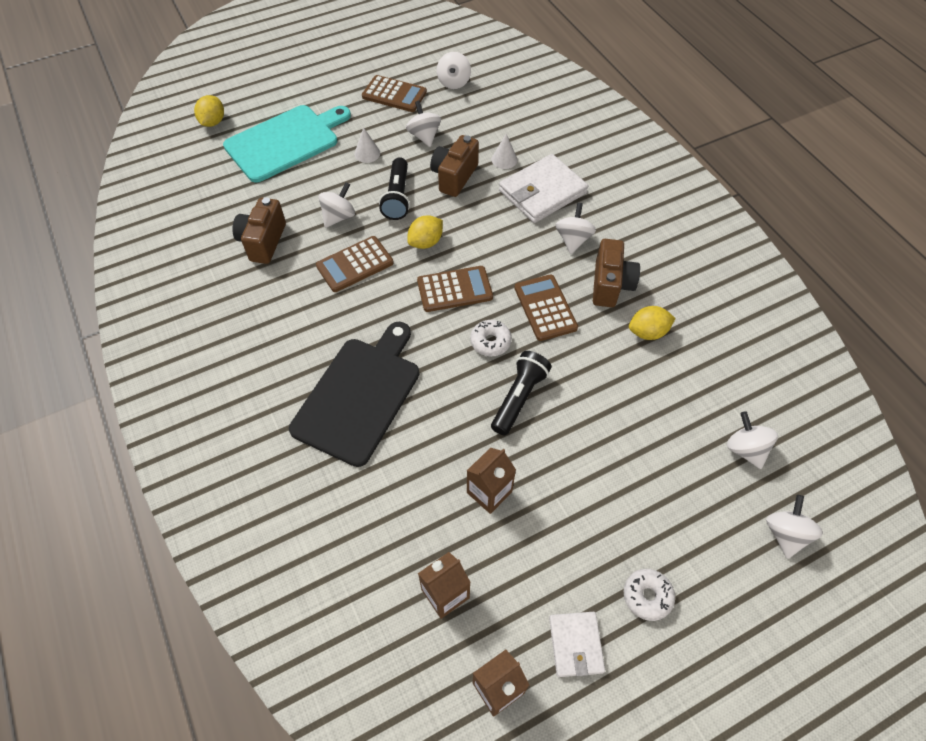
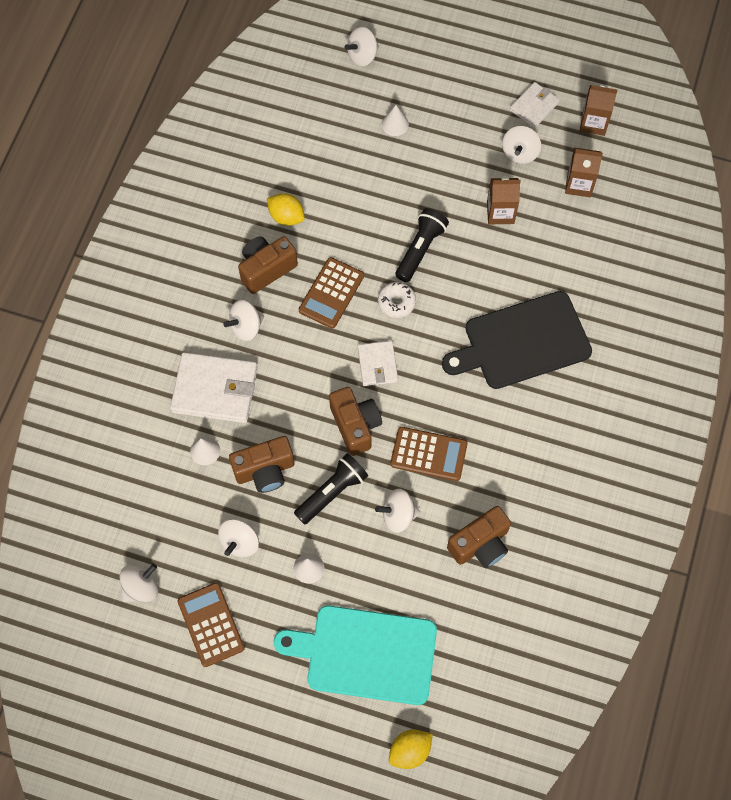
camera: 135 degrees left, 10 degrees up
yellow lemon [407,215,443,249] -> brown camera [329,387,382,456]
brown calculator [417,266,493,312] -> white wallet [358,341,398,386]
black flashlight [491,351,551,436] -> black flashlight turned 135 degrees clockwise [395,208,449,282]
white donut [624,569,675,621] -> none
white spinning top [727,411,778,469] -> white spinning top moved to [502,126,541,164]
none -> white cone [382,105,409,136]

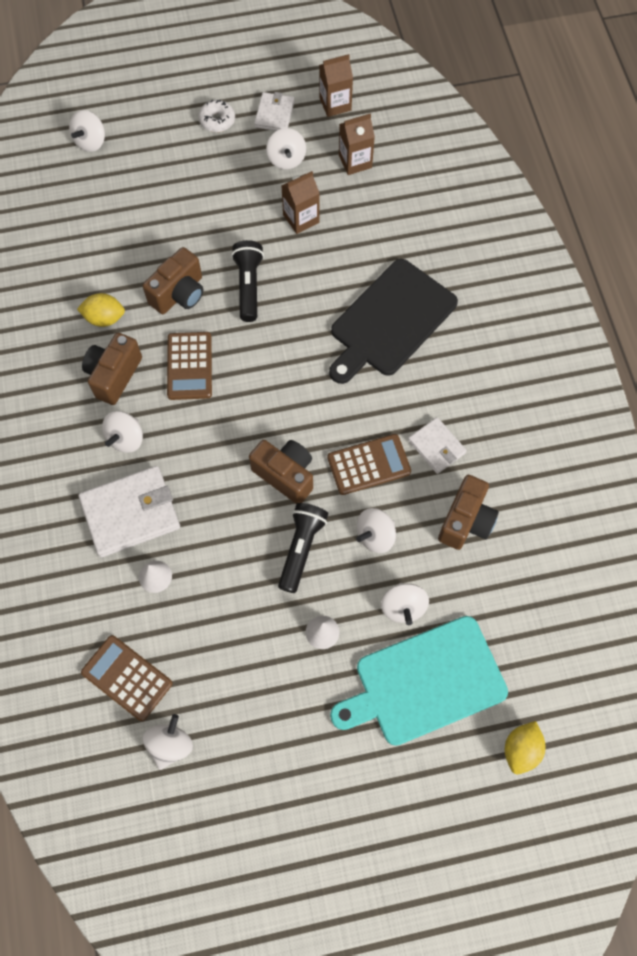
camera: 30 degrees left, 0 degrees up
brown calculator [178,583,245,667] -> brown calculator moved to [81,635,173,721]
white spinning top [218,519,259,557] -> white spinning top moved to [381,583,429,625]
brown camera [229,436,294,493] -> brown camera moved to [143,247,203,314]
white wallet [358,341,398,386] -> white wallet moved to [408,417,467,474]
white donut [378,282,416,318] -> white donut moved to [198,100,235,132]
white cone [382,105,409,136] -> none

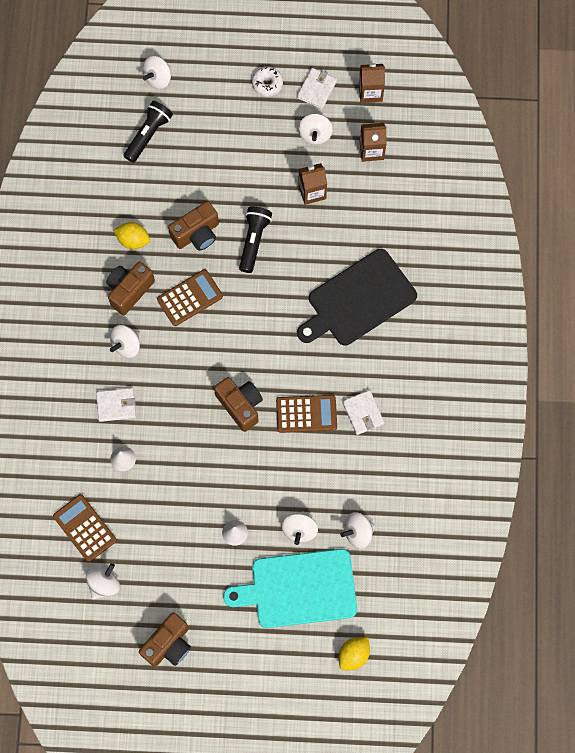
camera: 15 degrees right, 5 degrees up
white wallet [78,466,180,557] -> white wallet [96,388,136,422], size x0.57
brown calculator [167,332,212,400] -> brown calculator turned 135 degrees counterclockwise [157,269,223,326]
black flashlight [278,503,329,593] -> black flashlight moved to [123,101,173,163]
white spinning top [356,508,396,553] -> white spinning top moved to [340,512,375,548]
brown camera [438,475,499,550] -> brown camera moved to [139,613,191,667]

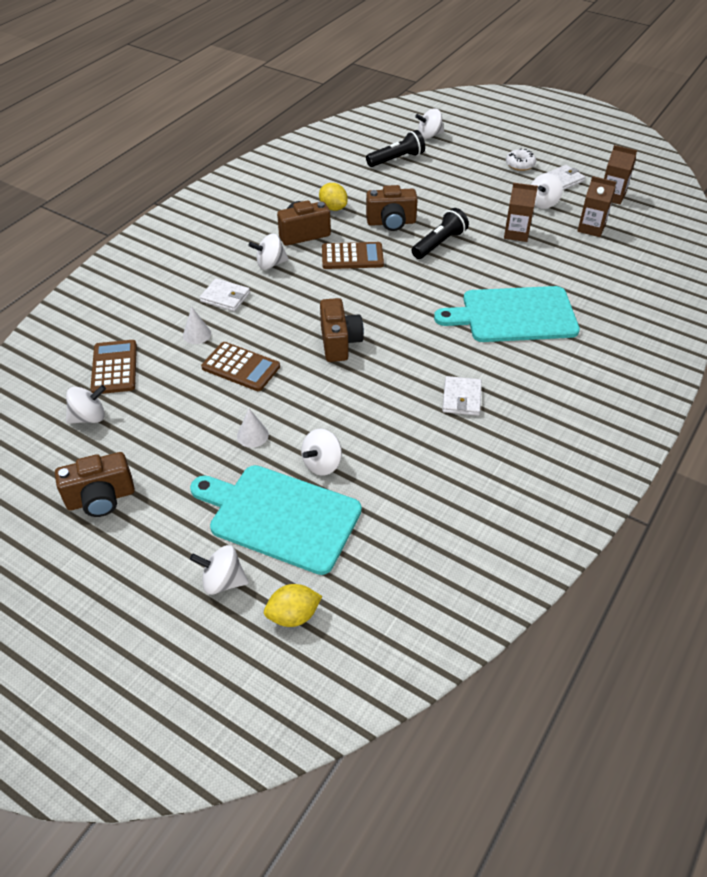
camera: 30 degrees right, 25 degrees down
brown calculator [276,395,337,433] -> brown calculator moved to [201,342,280,391]
black cutting board [297,249,417,346] -> turquoise cutting board [434,286,580,342]
white spinning top [340,512,375,548] -> white spinning top moved to [190,545,249,595]

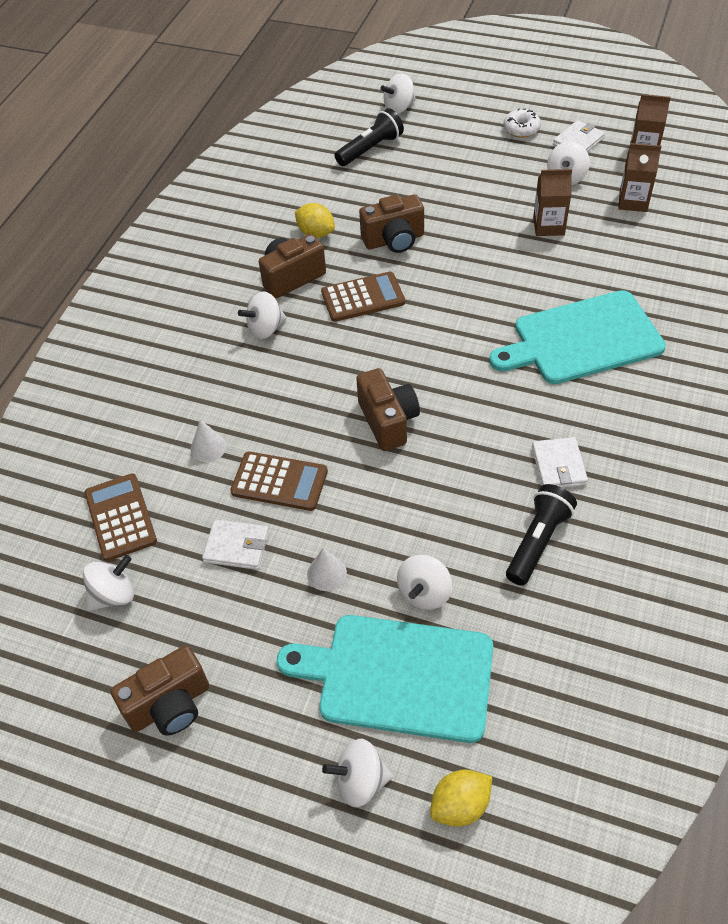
camera: 10 degrees left, 5 degrees up
white wallet [200,278,250,312] -> white wallet moved to [202,519,269,570]
black flashlight [411,208,469,259] -> black flashlight moved to [506,484,577,586]

